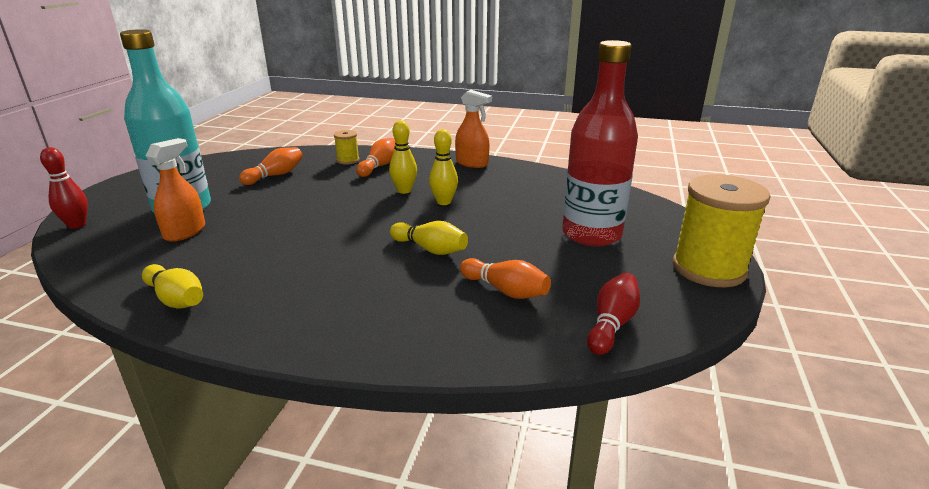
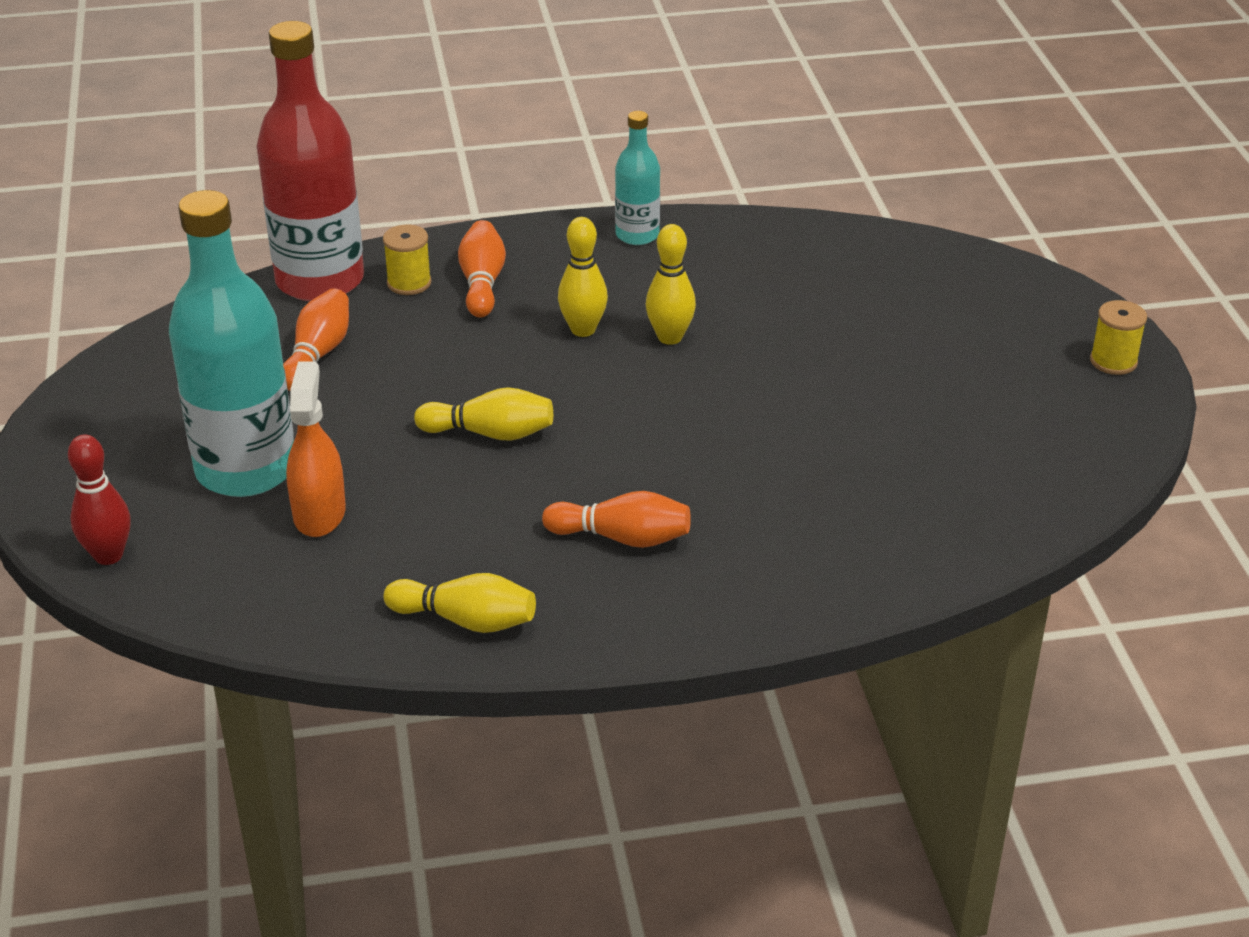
camera: 25 degrees left, 10 degrees up
yellow bowling pin [390,221,468,255] -> yellow bowling pin moved to [414,387,553,441]
orange spray bottle [455,90,492,168] -> turquoise bottle [615,111,660,245]
orange bowling pin [460,258,551,299] -> orange bowling pin moved to [542,491,691,548]
red bottle [562,40,638,246] -> red bottle moved to [257,21,364,301]
red bowling pin [587,273,640,355] -> none
yellow spool [673,174,770,287] -> yellow spool [1090,300,1147,375], size x0.47

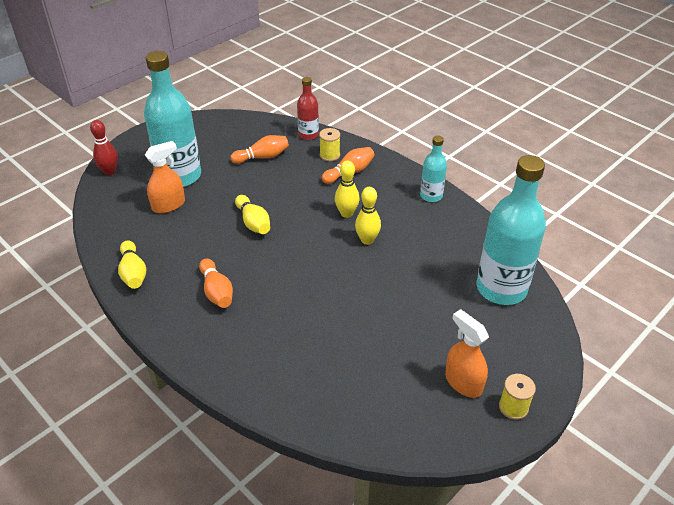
camera: 55 degrees right, 5 degrees up
red bottle [257,21,364,301] -> red bottle [297,77,319,140], size x0.51
none -> orange spray bottle [445,309,489,398]
none -> turquoise bottle [477,155,546,305]

